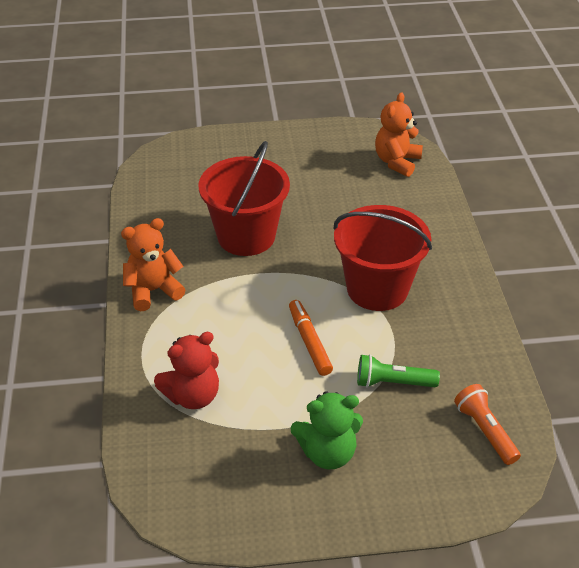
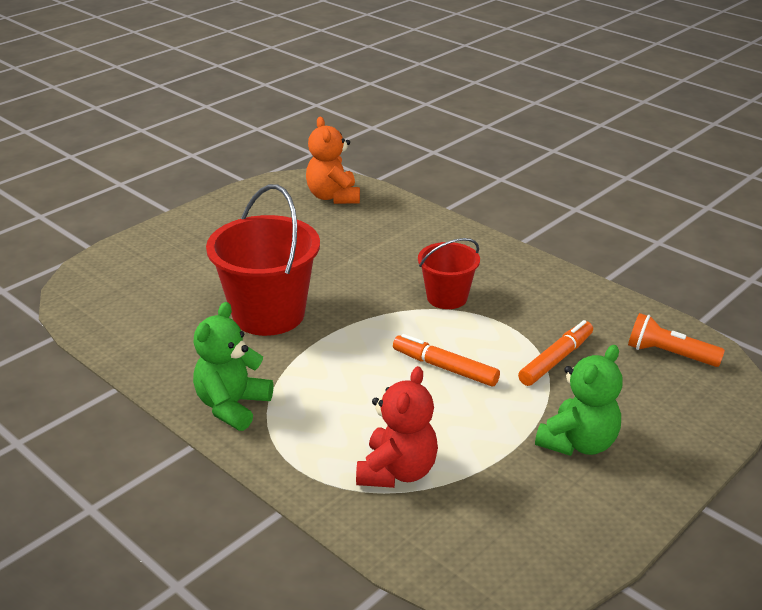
camera: 40 degrees left, 10 degrees down
orange teddy bear [121,218,186,311] -> green teddy bear [193,302,273,431]
red bucket [334,205,432,311] -> red bucket [418,238,480,309], size x0.58
green flashlight [357,354,440,388] -> orange marker [518,320,593,386]

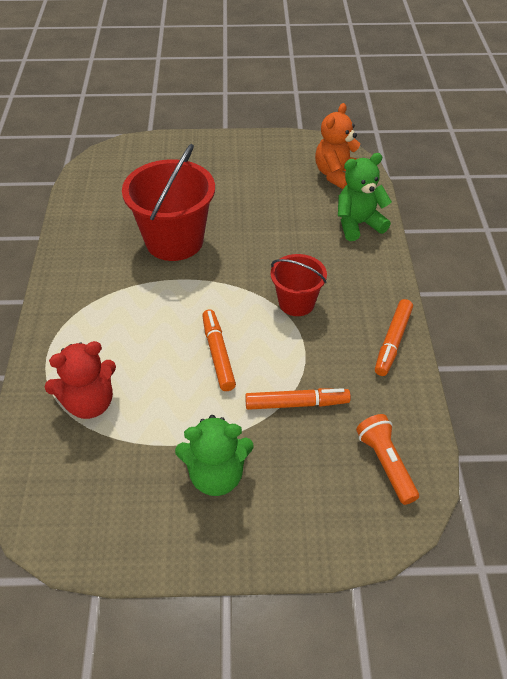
camera: 45 degrees right, 15 degrees up
green teddy bear [193,302,273,431] -> green teddy bear moved to [338,153,392,241]
none -> orange marker [375,299,413,376]

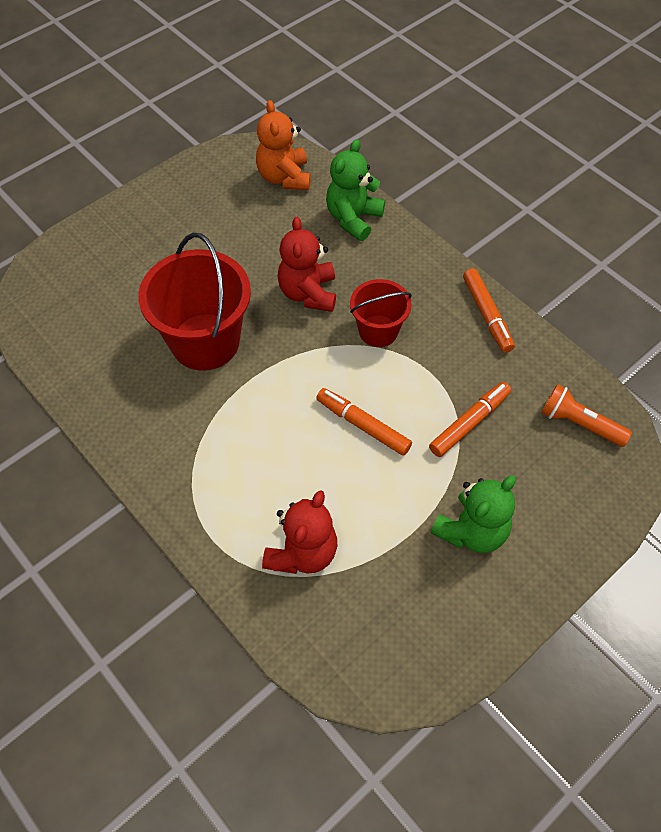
camera: 40 degrees left, 10 degrees up
none -> red teddy bear [278,217,336,312]

